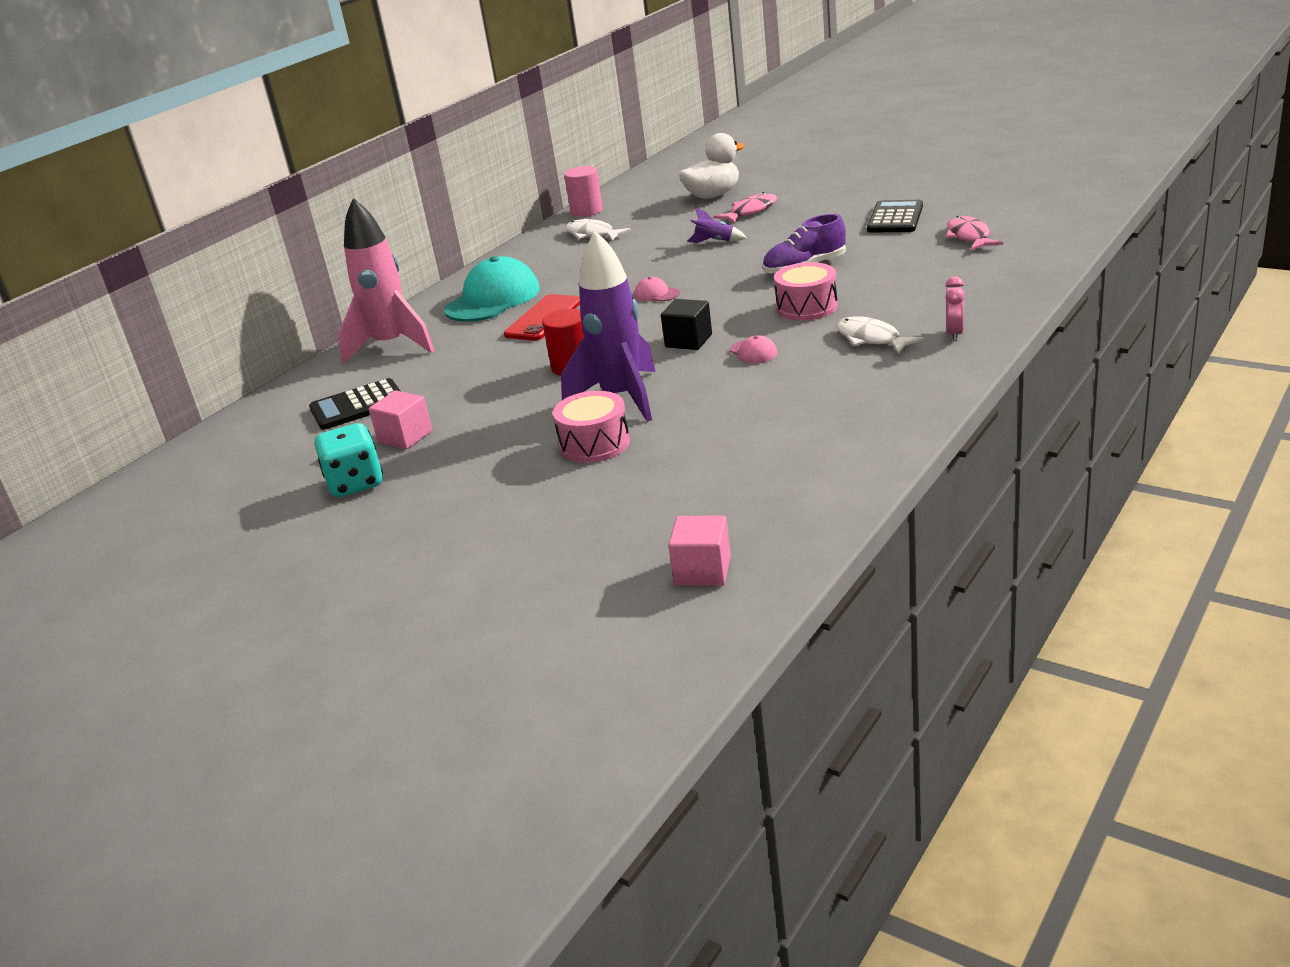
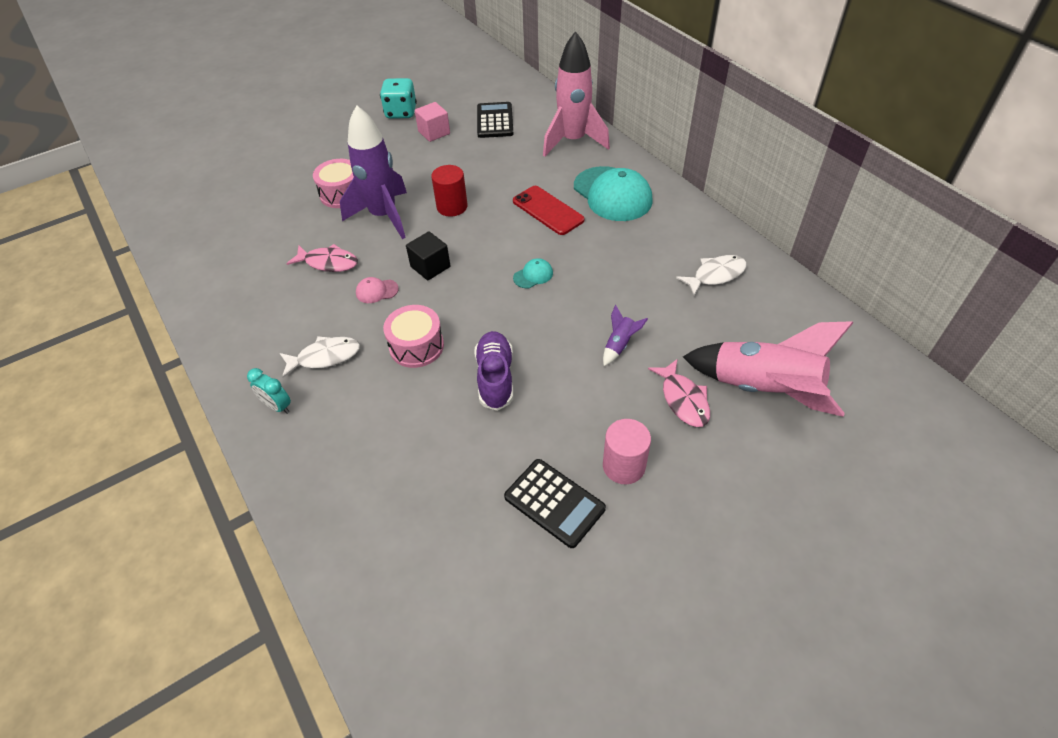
camera: 110 degrees right, 20 degrees up
pink cylinder [564,166,603,217] -> pink cylinder moved to [603,419,651,484]
pink cap [635,277,680,301] -> turquoise cap [513,258,553,288]
pink cube [668,516,731,586] -> none
white duck [679,133,744,198] -> pink rocket [683,321,853,417]
pink clock [945,277,965,341] -> turquoise clock [247,368,291,414]
pink fish [946,216,1003,250] -> pink fish moved to [286,244,358,272]

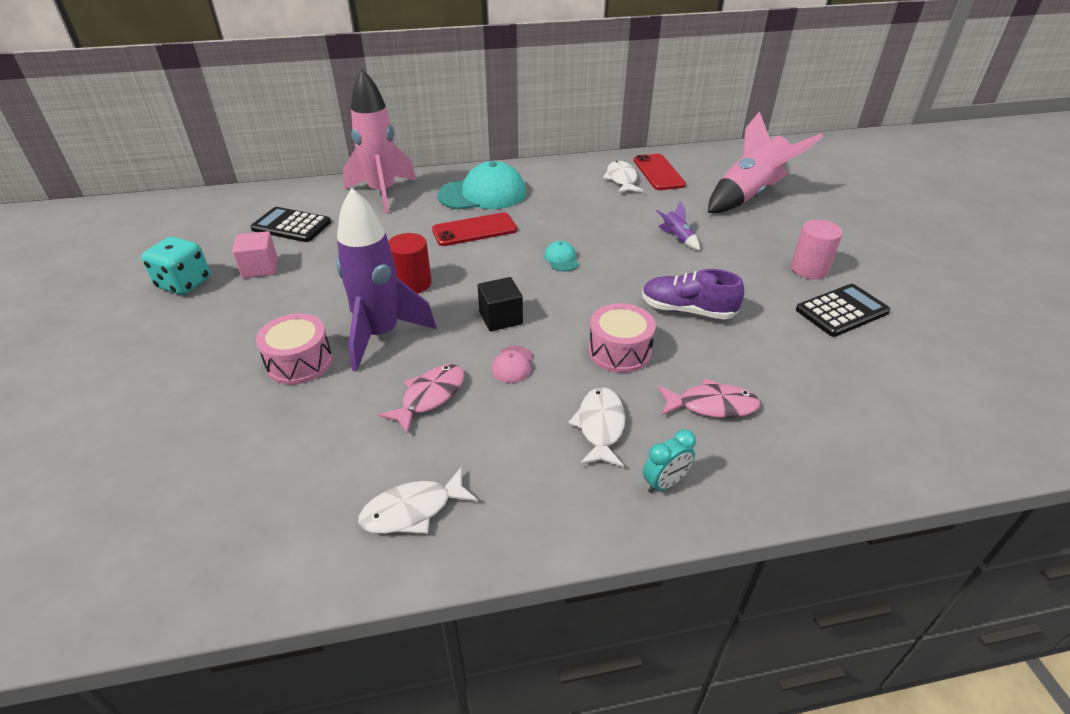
camera: 70 degrees left, 10 degrees down
pink fish [648,359,710,427] -> pink fish moved to [658,379,760,418]
none -> white fish [358,467,478,534]
none -> red phone [634,154,686,190]

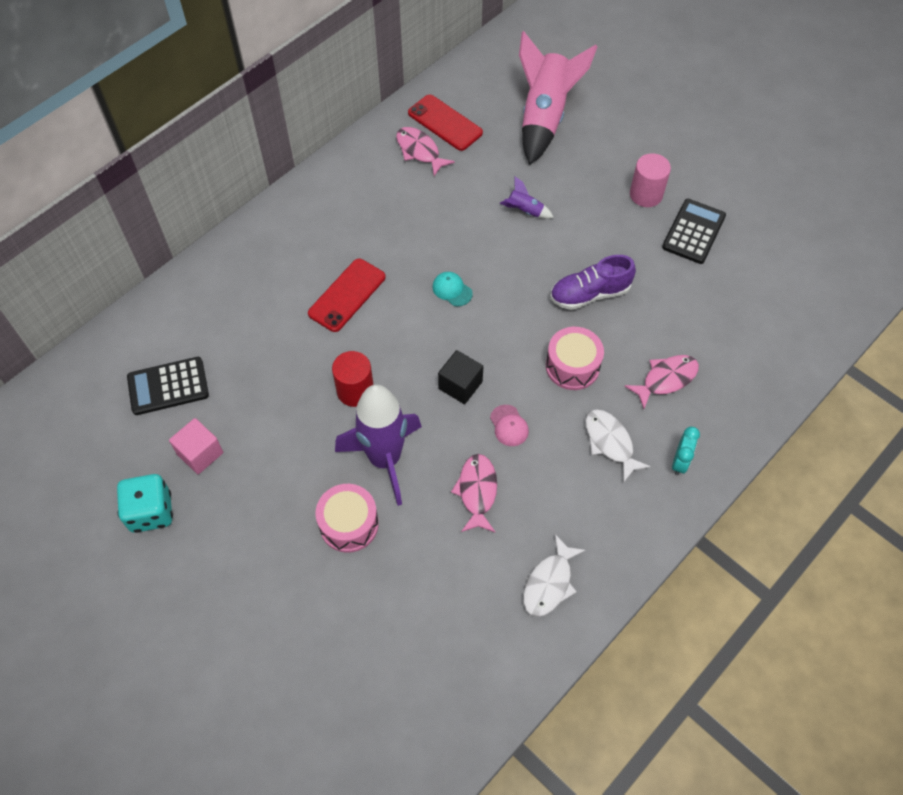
camera: 35 degrees left, 20 degrees up
pink rocket [343,69,416,213] -> none
turquoise cap [437,161,526,210] -> none
white fish [603,161,643,193] -> pink fish [396,127,455,176]

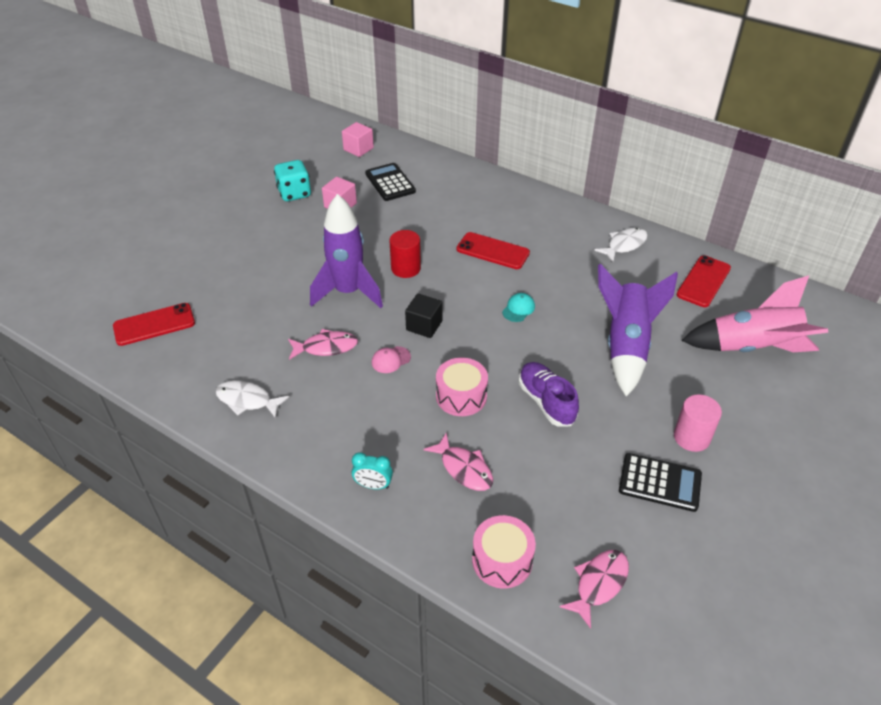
camera: 80 degrees right, 15 degrees down
pink drum [316,484,379,553] -> pink drum moved to [472,515,536,589]
pink fish [396,127,455,176] -> pink fish moved to [560,550,629,629]
purple rocket [499,176,554,219] -> purple rocket [598,264,678,396], size x2.43
white fish [585,409,651,482] -> white fish moved to [594,227,648,262]
none -> red phone [113,303,195,346]
none -> pink cube [342,122,374,157]

